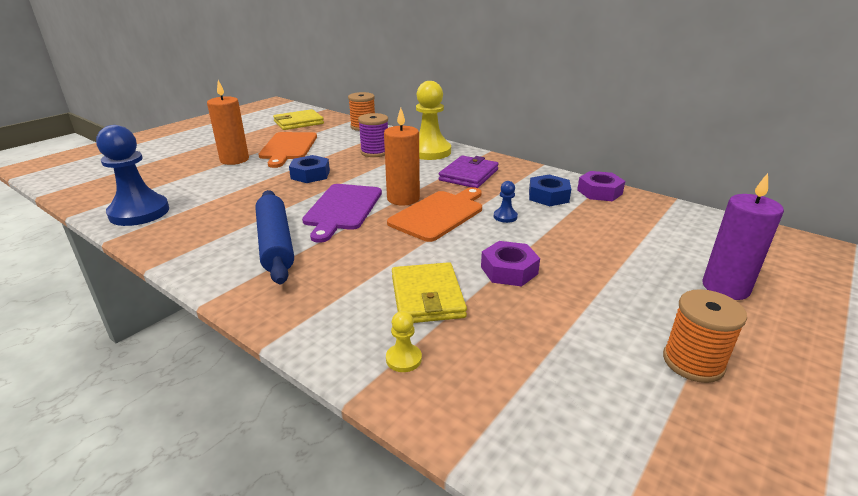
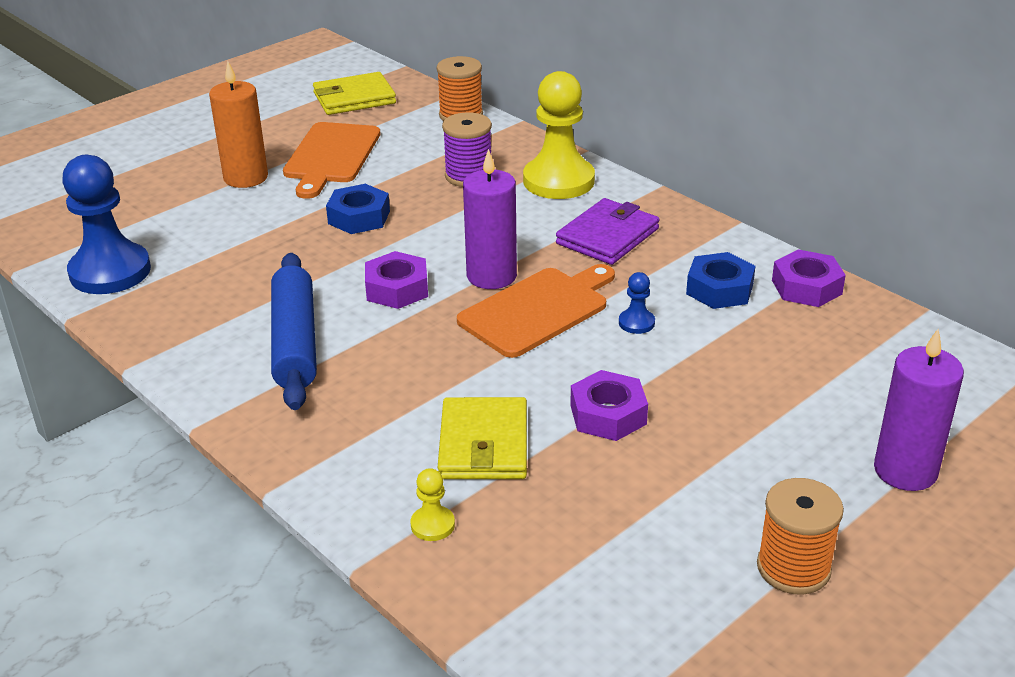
camera: 10 degrees right, 5 degrees up
purple cutting board [302,184,382,243] -> purple nut [365,251,428,309]
orange candle [384,108,420,206] -> purple candle [463,149,517,289]

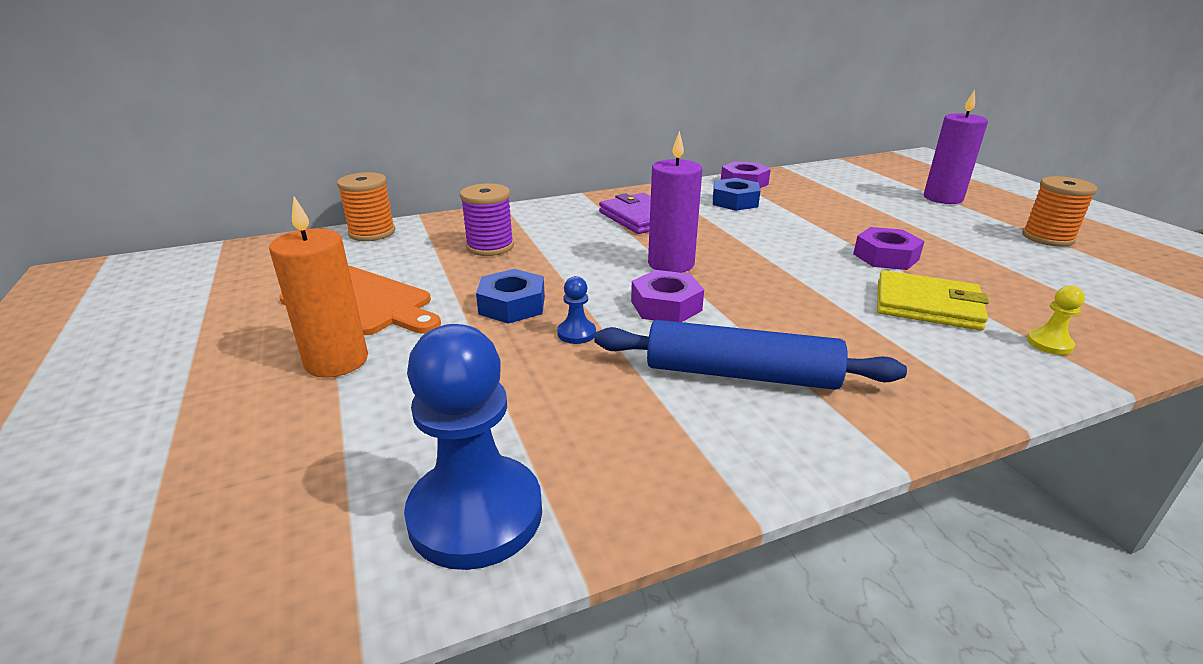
camera: 70 degrees left, 5 degrees down
yellow wallet [313,72,396,115] -> none
orange cutting board [457,264,615,358] -> none
yellow pawn [523,71,595,199] -> none
blue pawn [619,272,655,334] -> blue pawn moved to [557,276,596,344]

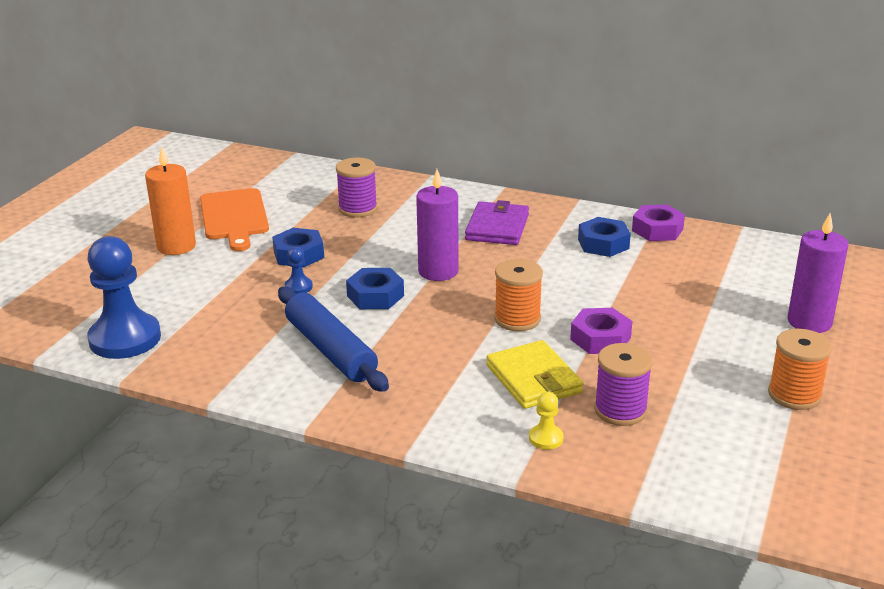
camera: 45 degrees right, 0 degrees up
orange spool [337,172,395,241] -> orange spool moved to [494,259,543,331]
purple nut [631,270,704,322] -> blue nut [346,268,404,309]
none -> purple spool [594,343,653,426]

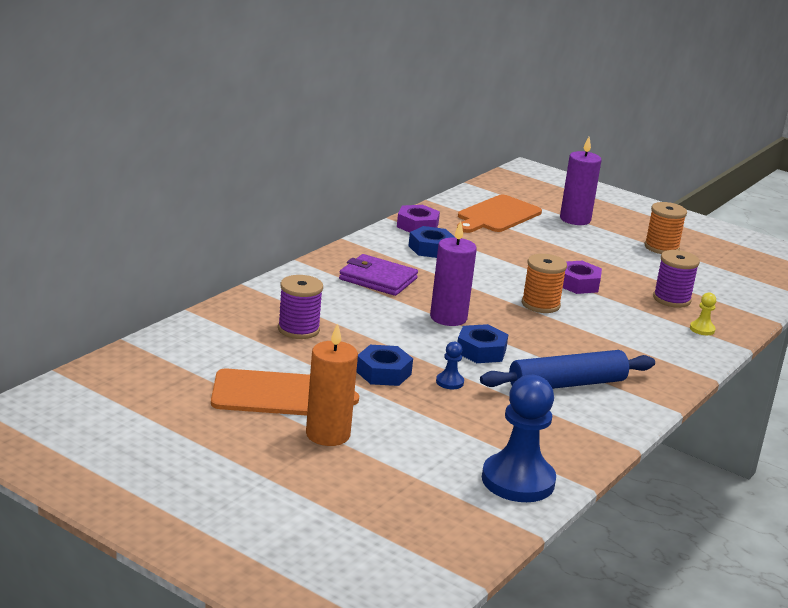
camera: 80 degrees left, 5 degrees down
yellow wallet [486,340,583,409] -> none
none -> orange cutting board [457,195,542,233]

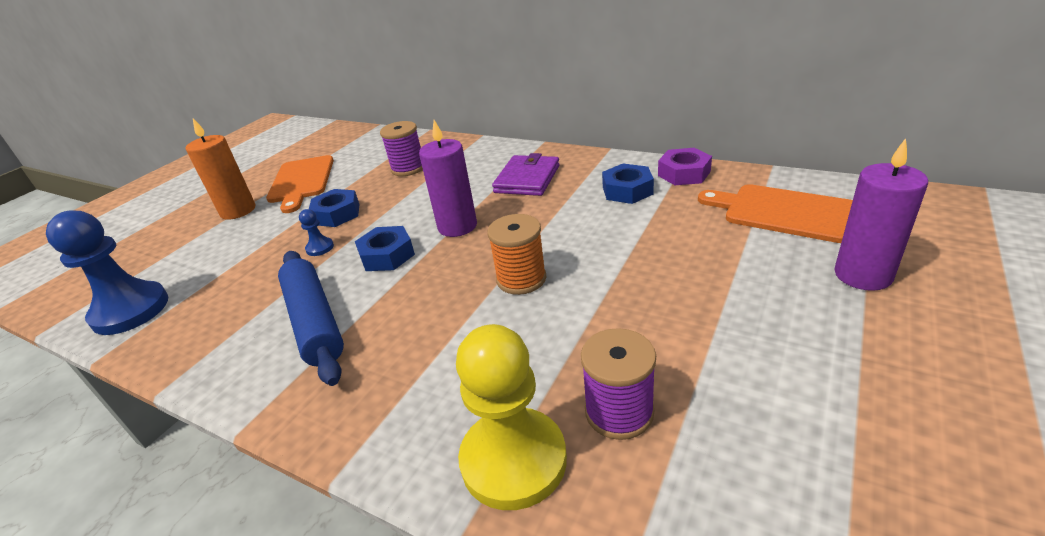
camera: 90 degrees right, 10 degrees up
purple nut [563,261,602,294] -> none
orange spool [644,202,687,254] -> none
yellow pawn [690,293,716,335] -> yellow pawn [456,324,567,510], size x2.34

